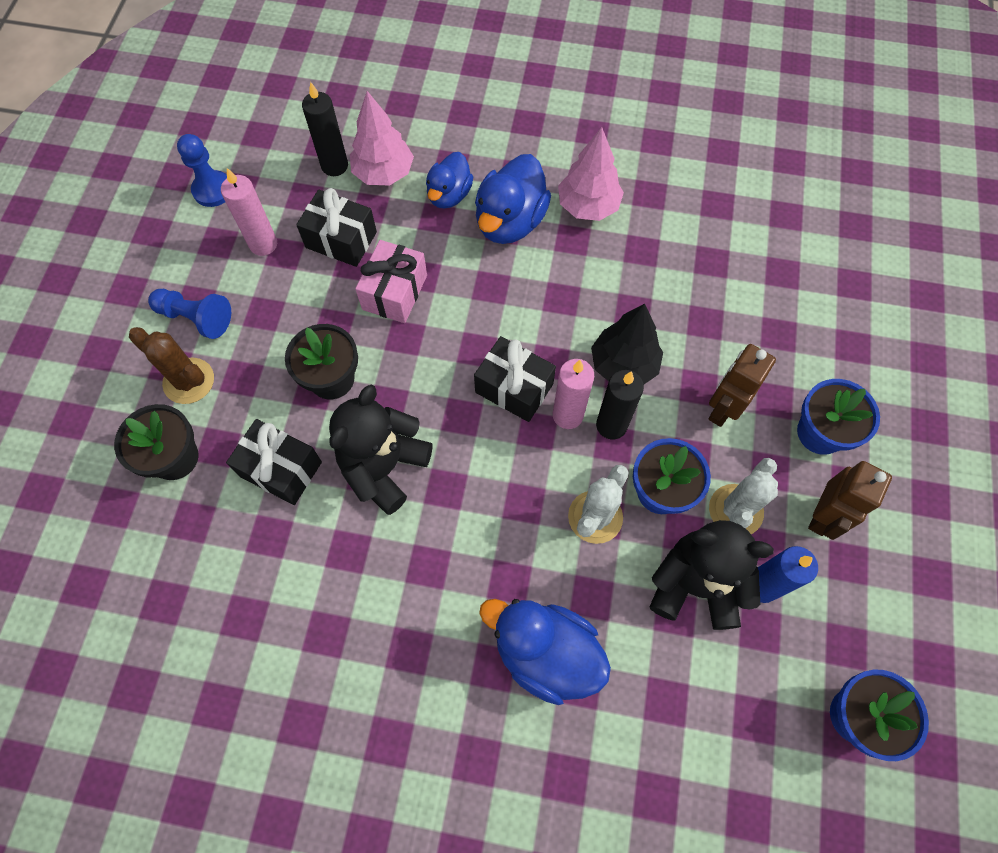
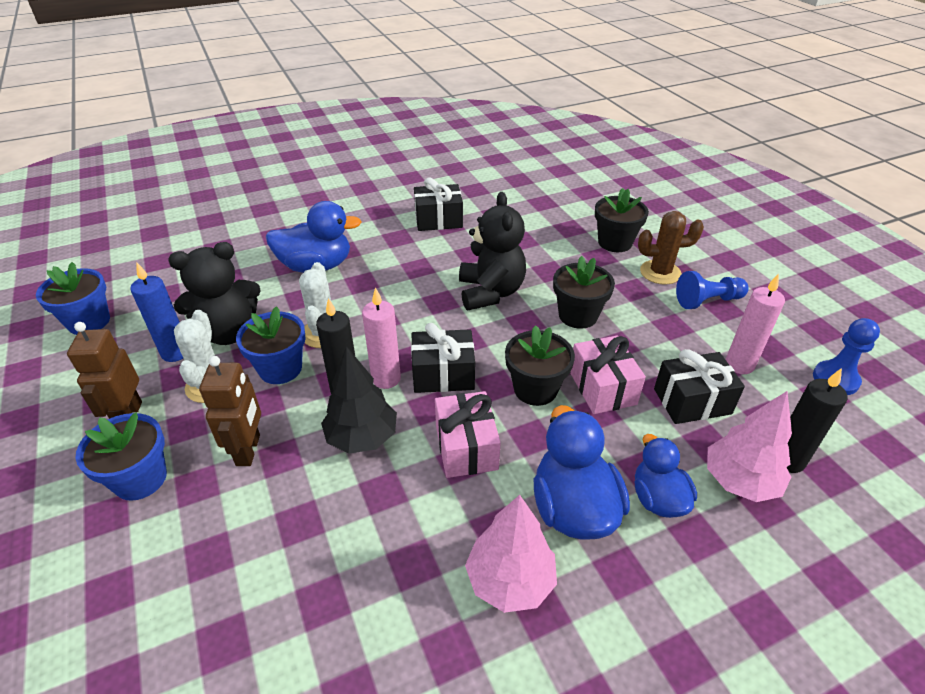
camera: 145 degrees right, 25 degrees down
black gift [226,419,322,505] -> black gift moved to [414,177,463,231]
none -> pink gift [435,391,501,478]
none -> black flower pot [505,325,575,406]

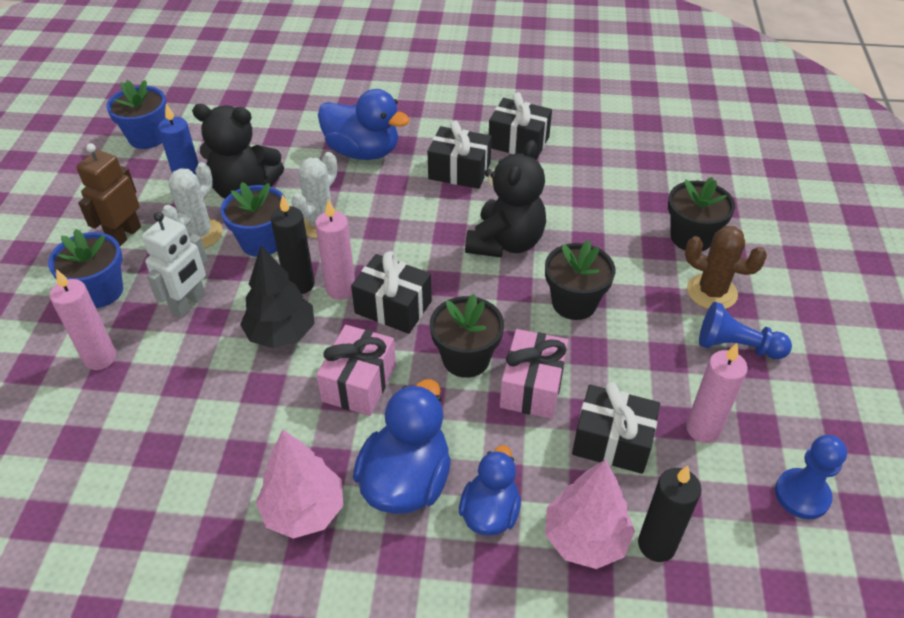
camera: 30 degrees right, 5 degrees up
brown robot [199,356,261,466] -> white robot [142,212,208,318]
none -> pink candle [50,269,116,370]
none -> black gift [428,120,492,189]

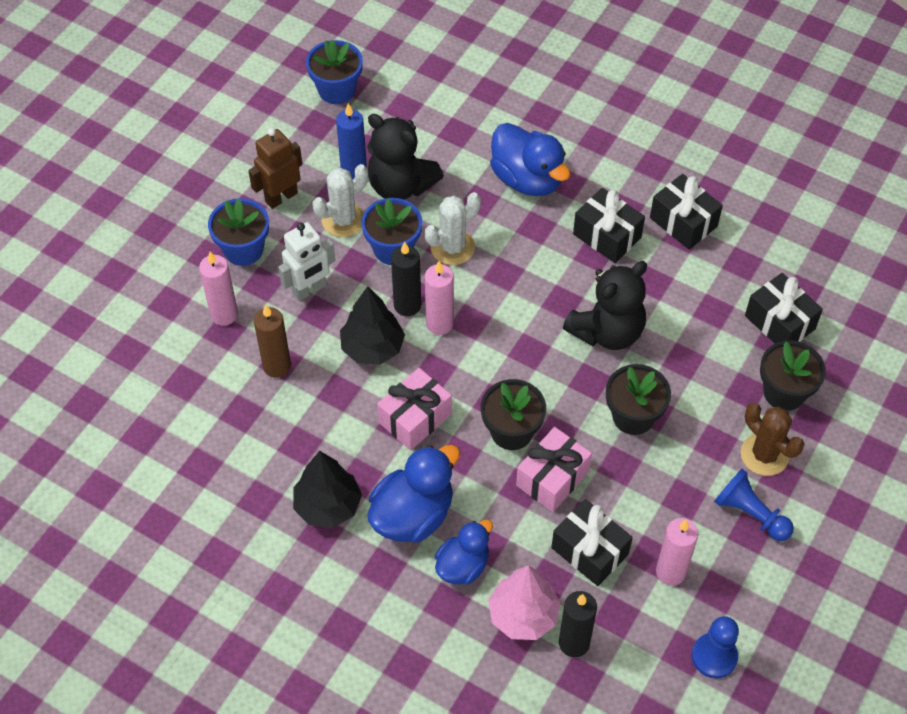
camera: 25 degrees right, 10 degrees up
pink tree [256,429,343,539] -> black tree [293,451,362,528]
black gift [351,251,432,334] -> black gift moved to [745,273,823,344]
none -> brown candle [254,305,291,378]

